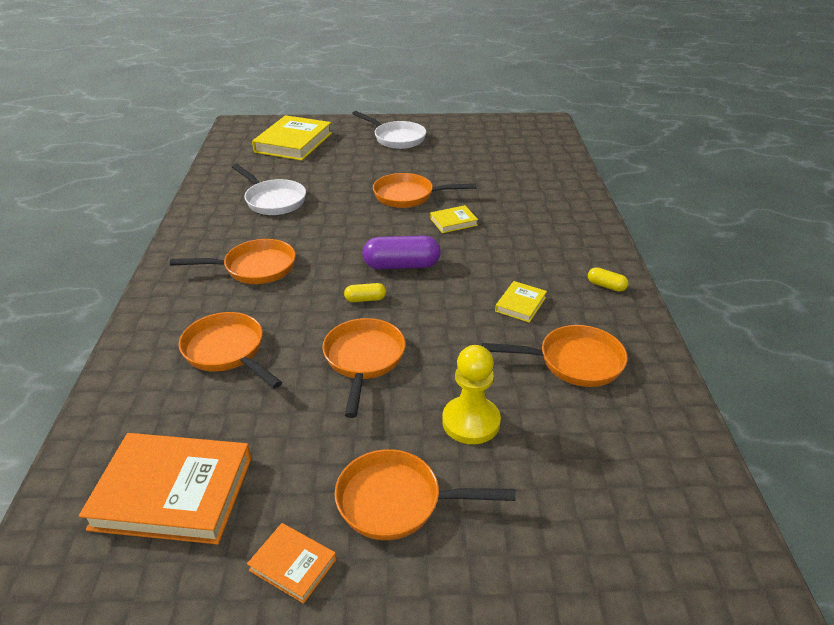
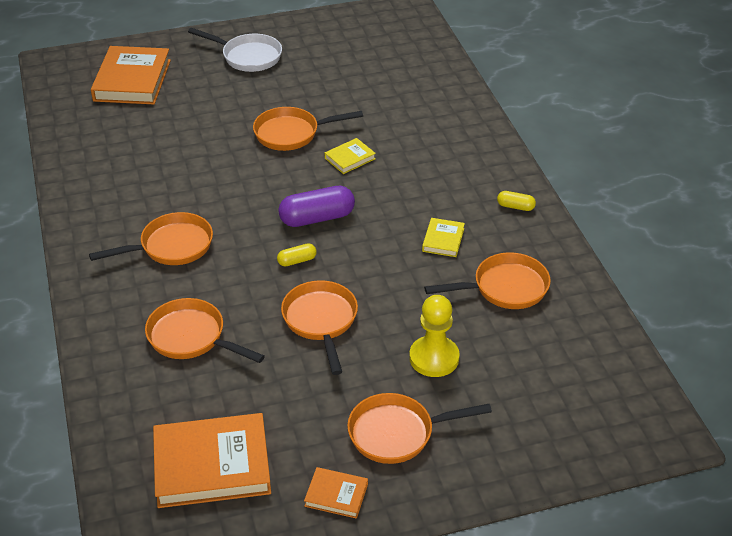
camera: 15 degrees left, 5 degrees up
white pan [232,164,306,215] -> none
yellow book [252,115,332,161] -> orange book [91,46,171,104]

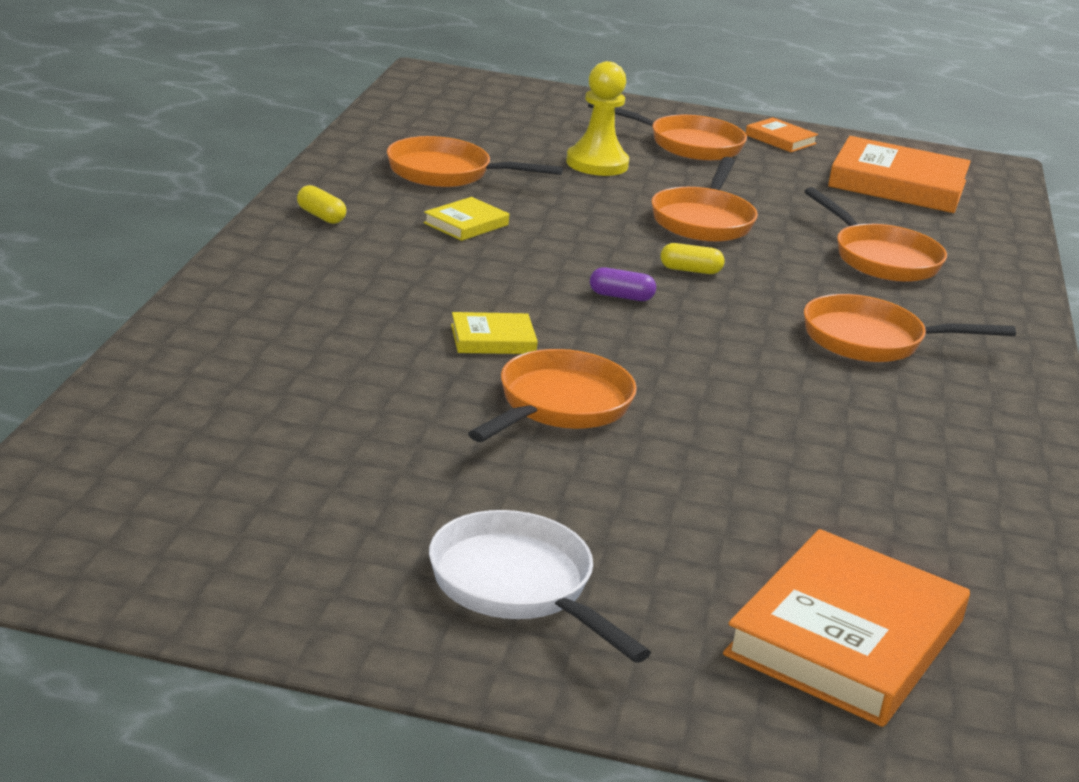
camera: 155 degrees left, 15 degrees down
orange pan [253,107,363,151] -> orange pan turned 75 degrees counterclockwise [468,349,637,442]
purple capsule [278,186,355,227] -> purple capsule [590,267,656,301], size x0.51

